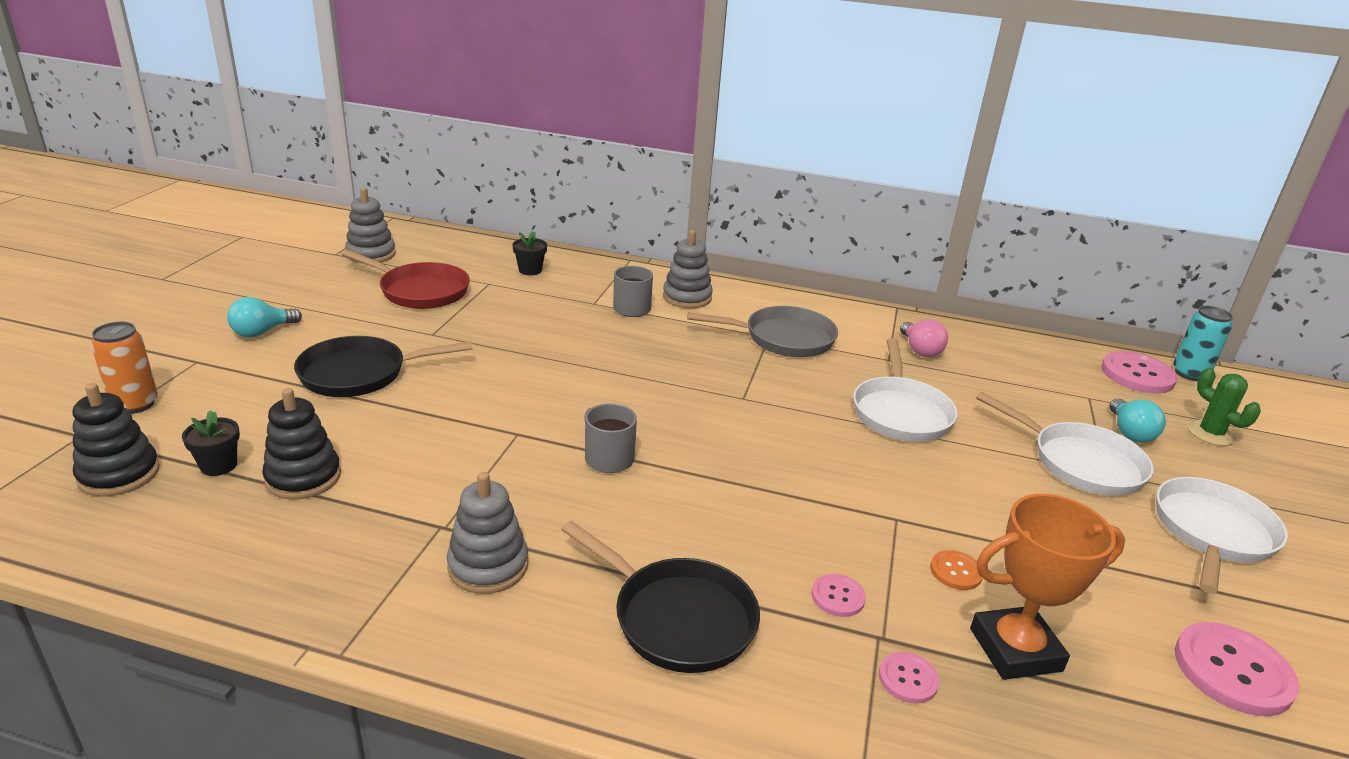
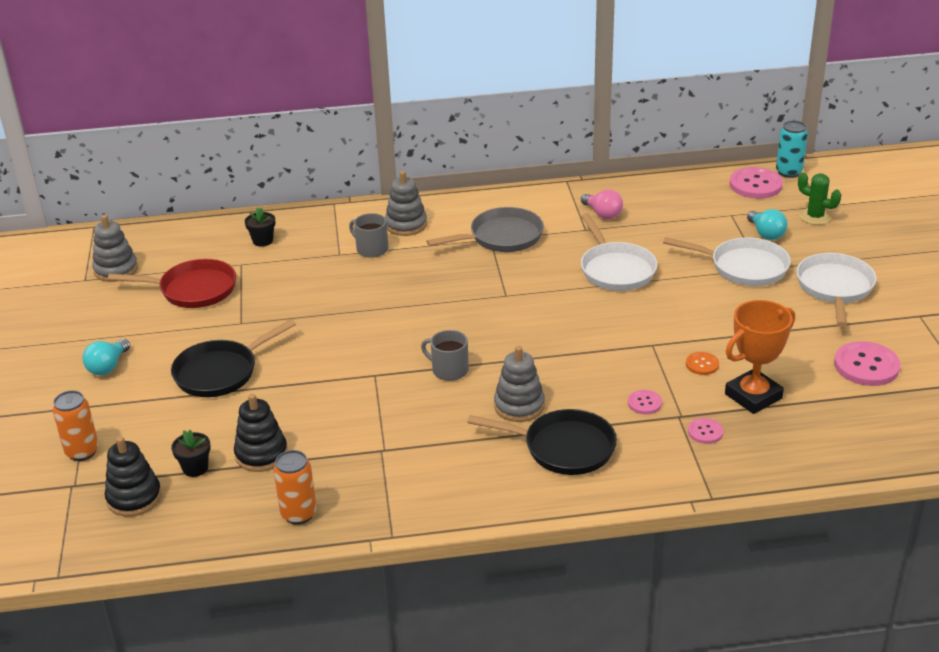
camera: 20 degrees left, 5 degrees up
grey stacking toy [447,472,528,594] -> grey stacking toy moved to [494,346,545,422]
none -> orange can [273,450,317,525]

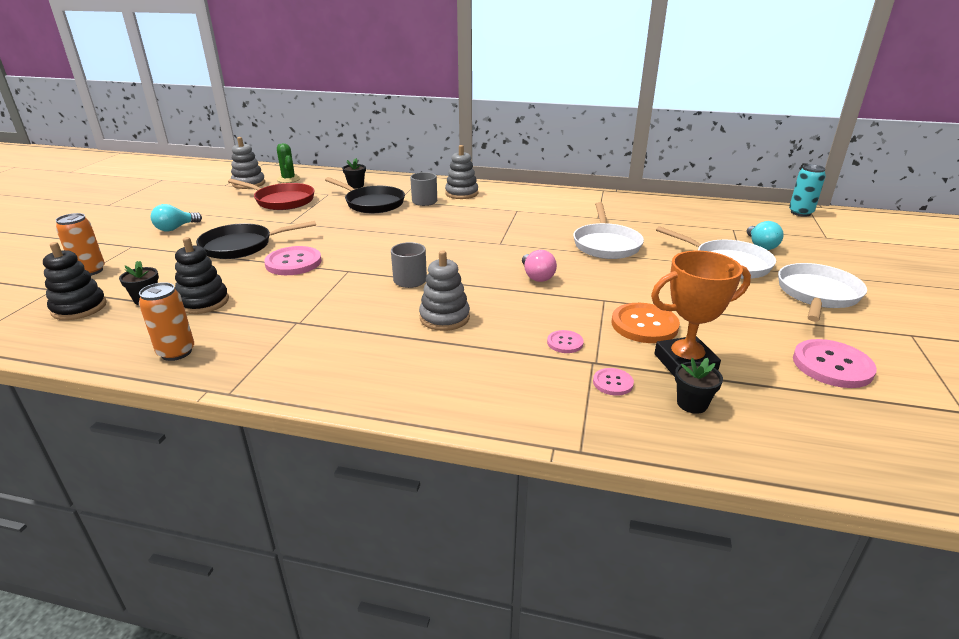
camera: 20 degrees right, 5 degrees down
grey pan [427,207,544,252] -> none
black pan [467,409,617,475] -> black pan moved to [325,177,405,213]
pink light bulb [581,189,623,219] -> pink light bulb moved to [522,250,557,282]
orange button [686,352,719,375] -> orange button [612,303,680,343], size x1.91
pink button [729,167,783,199] -> pink button moved to [264,246,322,275]
green cactus [798,173,841,225] -> green cactus moved to [277,143,301,183]
none -> black flower pot [675,358,723,414]

